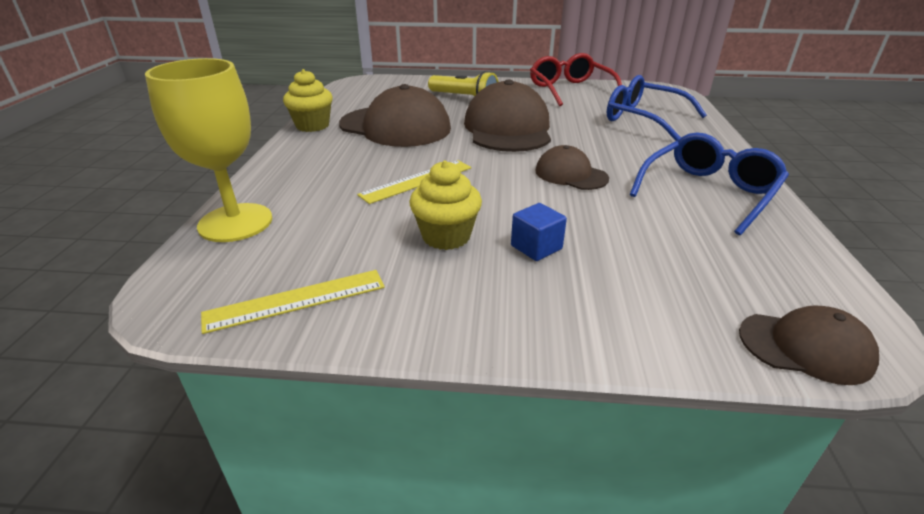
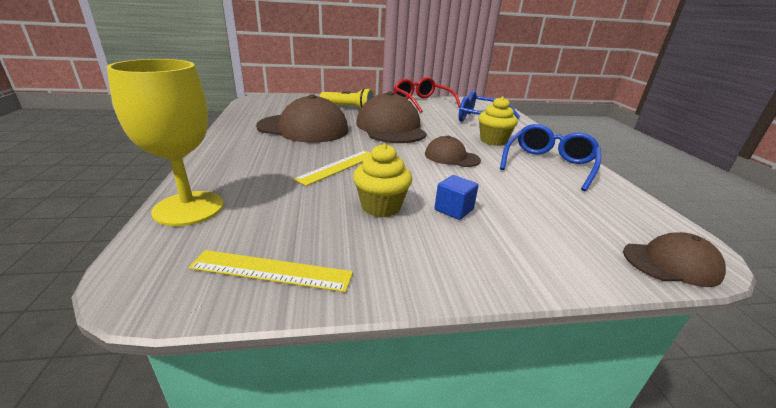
camera: 15 degrees left, 5 degrees down
yellow ruler [201,270,385,334] -> yellow ruler turned 45 degrees clockwise [188,250,353,292]
yellow cupcake [283,69,333,132] -> yellow cupcake moved to [478,96,518,146]

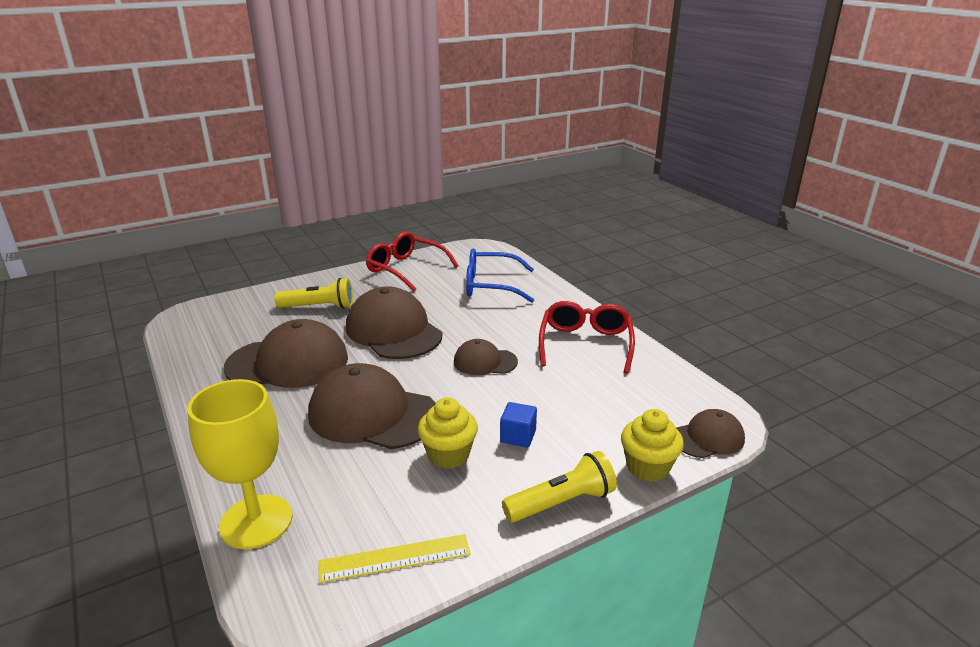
camera: 20 degrees left, 0 degrees up
yellow ruler [293,150,371,186] -> brown cap [308,363,436,449]
yellow cupcake [478,96,518,146] -> yellow cupcake moved to [621,409,684,482]
blue glasses [500,124,601,191] -> red glasses [539,301,635,374]
none -> yellow flashlight [502,451,617,522]

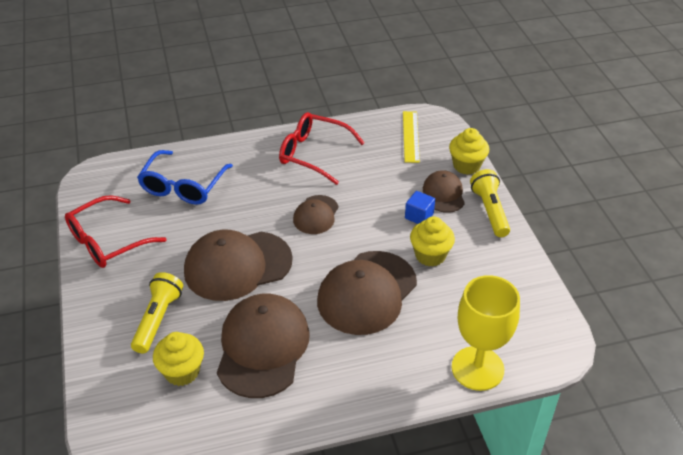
camera: 75 degrees left, 15 degrees up
yellow ruler [318,534,471,583] -> yellow ruler moved to [403,111,420,163]
brown cap [676,409,745,458] -> brown cap moved to [423,170,465,213]
none -> yellow cupcake [153,332,204,386]

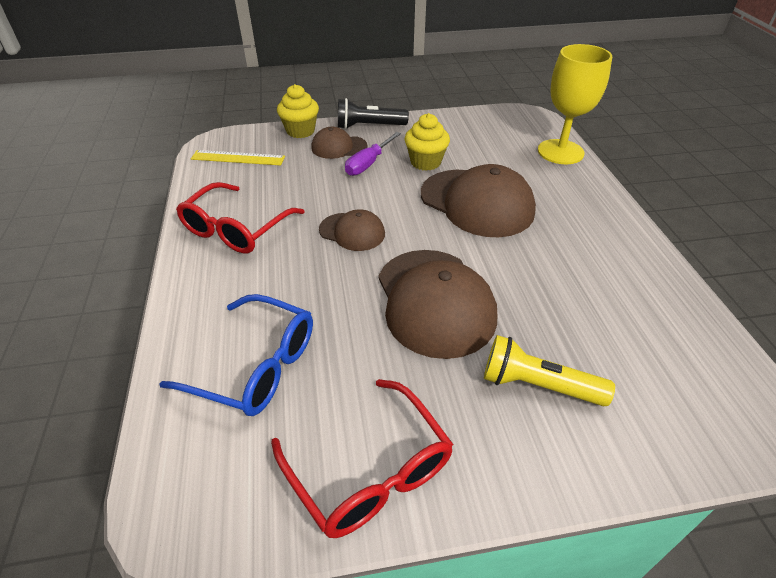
camera: 85 degrees left, 0 degrees up
yellow cupcake [153,332,204,386] -> none
brown cap [217,294,310,398] -> none
blue cube [405,191,435,224] -> purple screwdriver [345,132,401,176]
yellow flashlight [470,169,510,237] -> black flashlight [338,98,409,129]

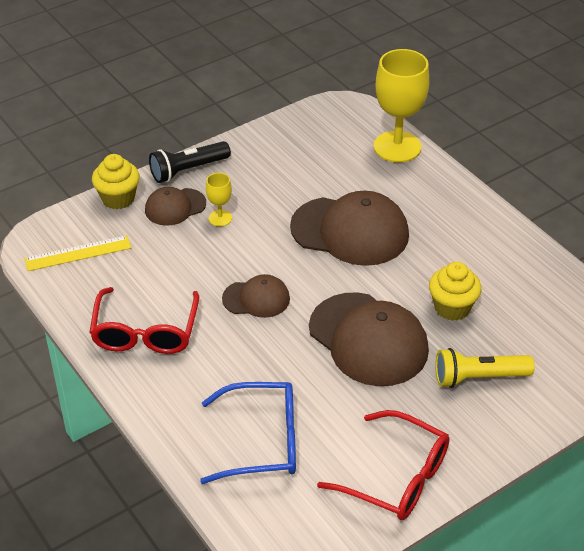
camera: 25 degrees left, 0 degrees up
purple screwdriver [345,132,401,176] -> yellow goblet [206,173,232,227]
yellow cupcake [405,113,450,171] -> yellow cupcake moved to [429,262,481,321]

